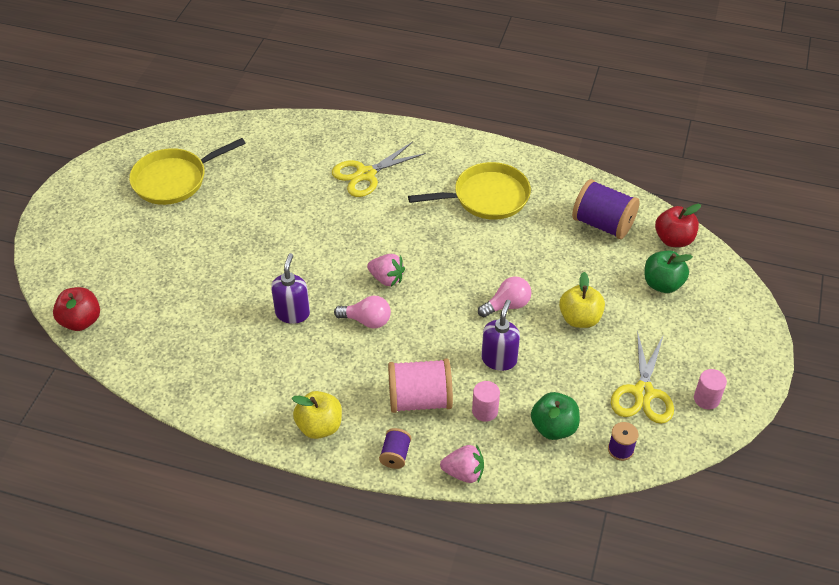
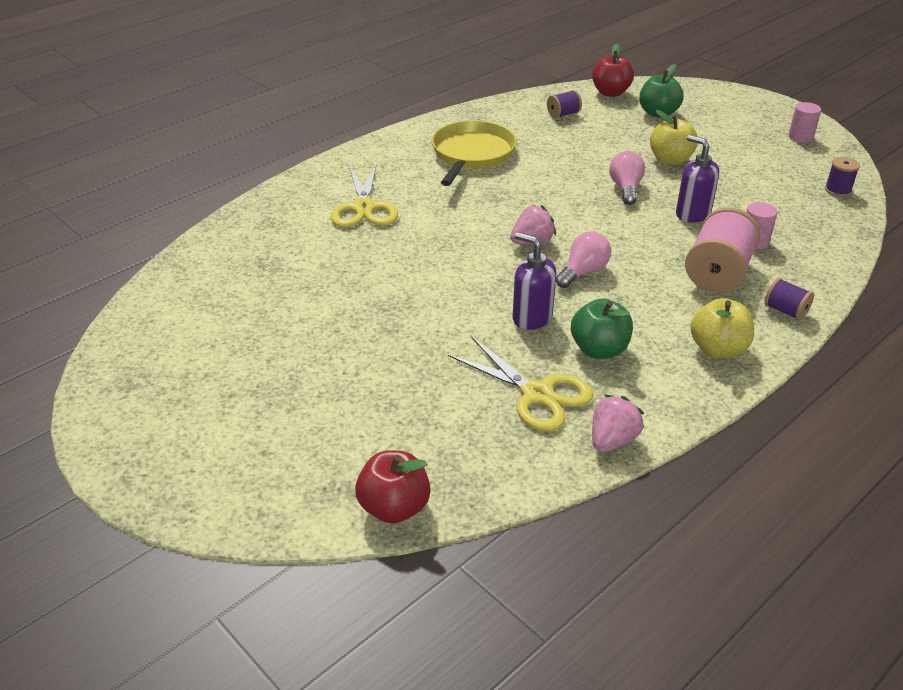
camera: 60 degrees left, 10 degrees down
yellow pan [129,138,246,205] -> none
pink strawberry [440,444,484,483] -> pink strawberry moved to [592,395,644,452]
green apple [531,392,580,440] -> green apple moved to [571,299,633,359]
purple spool [572,179,640,239] -> purple spool [547,90,582,118], size x0.51
yellow scissors [611,330,674,424] -> yellow scissors moved to [448,336,593,431]

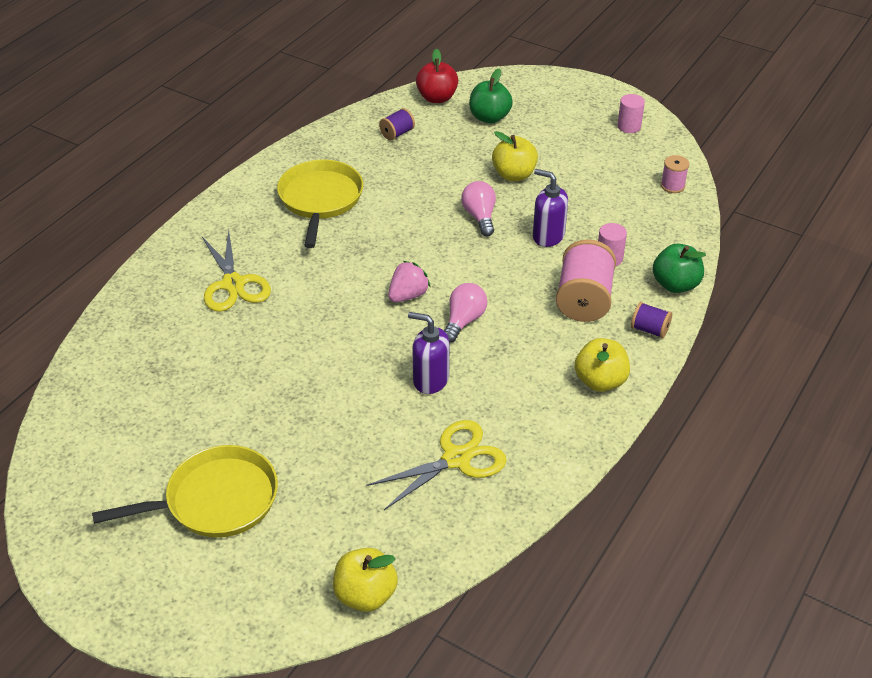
camera: 15 degrees left, 5 degrees up
red apple [355,451,431,523] -> yellow apple [333,548,398,612]
yellow scissors [448,336,593,431] -> yellow scissors turned 60 degrees counterclockwise [366,420,507,510]
green apple [571,299,633,359] -> green apple moved to [653,244,706,293]
pink strawberry [592,395,644,452] -> none
purple spool [825,157,860,197] -> pink spool [661,155,689,193]
none -> yellow pan [92,445,278,538]

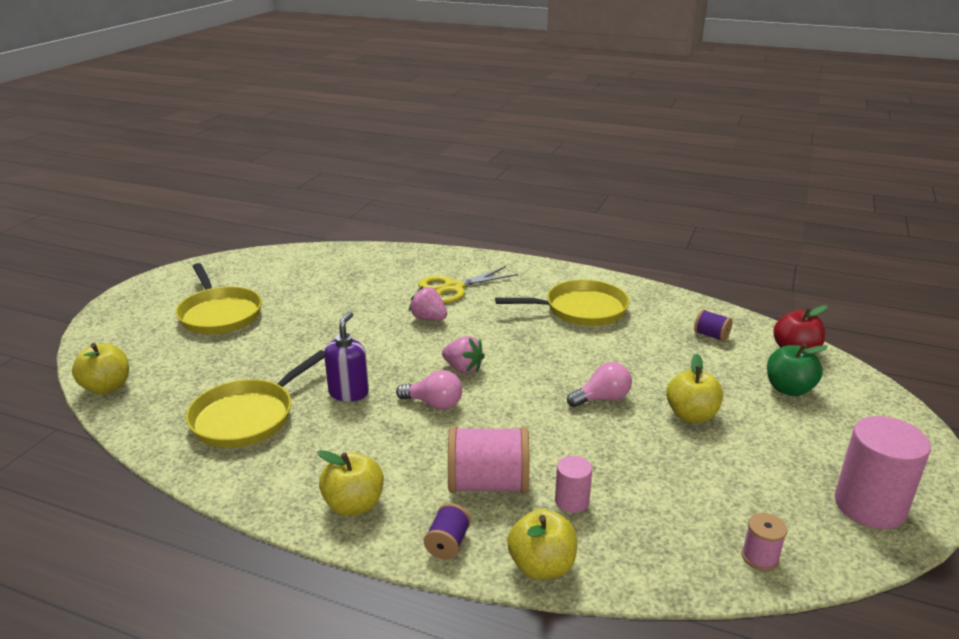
camera: 80 degrees right, 15 degrees down
yellow scissors [366,420,507,510] -> yellow pan [186,350,324,448]
purple soap dispenser [533,169,568,247] -> none
pink cylinder [617,94,645,133] -> pink cylinder [835,416,931,529], size x1.94
green apple [653,244,706,293] -> yellow apple [507,509,577,580]
none -> pink strawberry [409,286,447,320]

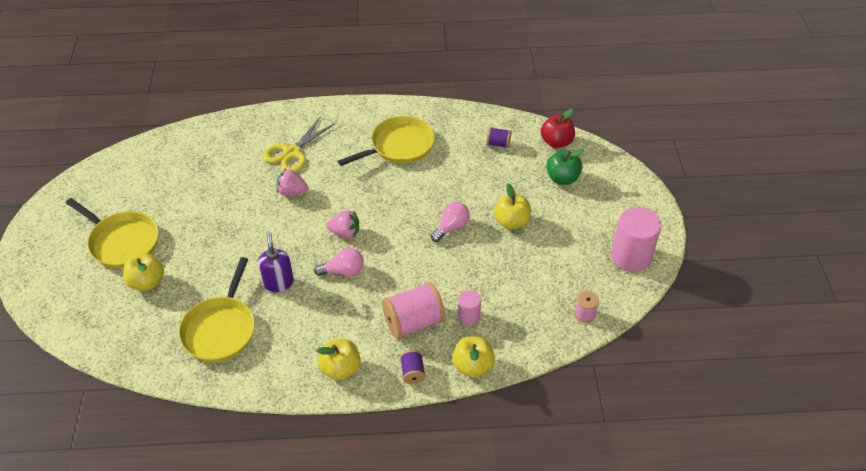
camera: 25 degrees left, 20 degrees up
yellow apple [72,343,129,394] -> yellow apple moved to [123,253,164,291]

